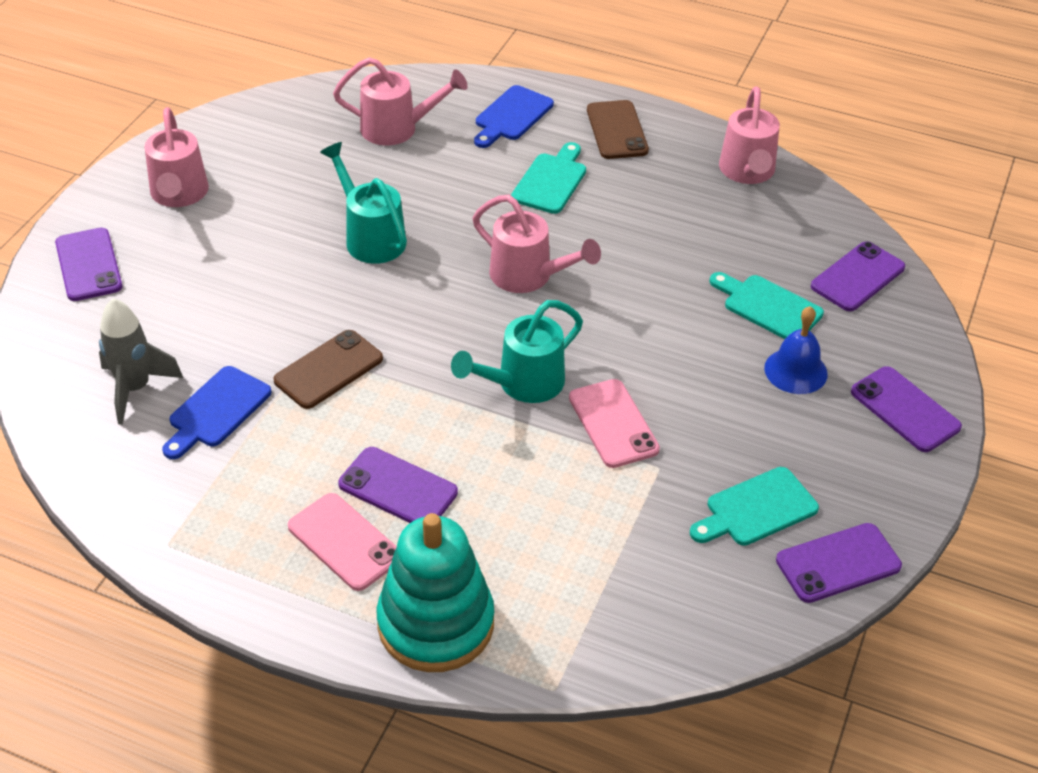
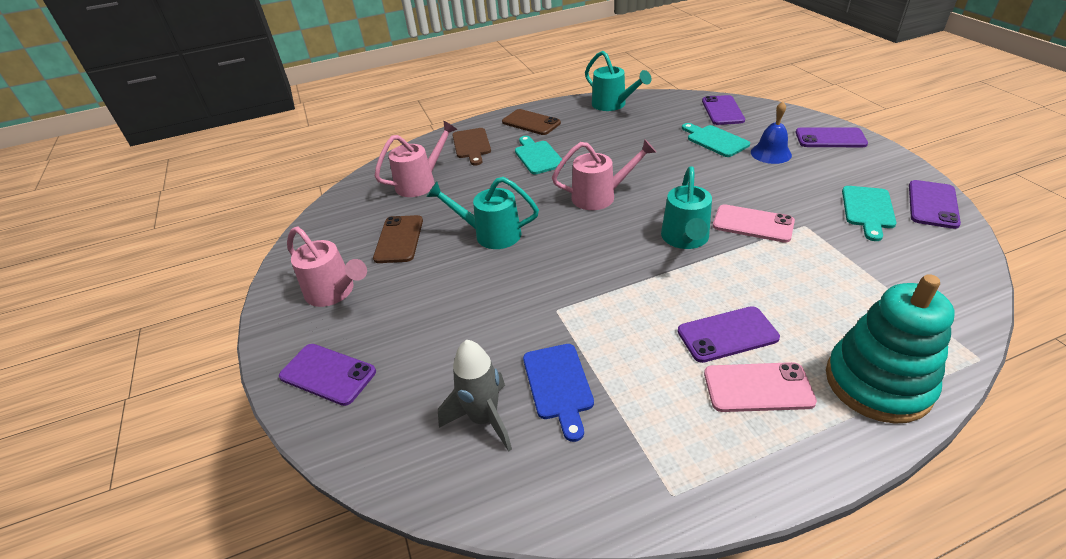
camera: 40 degrees left, 5 degrees down
brown phone [273,330,383,409] -> brown phone moved to [373,215,423,263]
blue cutting board [474,85,554,148] -> brown cutting board [452,128,491,166]
turquoise cutting board [710,272,824,339] -> turquoise cutting board turned 60 degrees clockwise [682,123,750,157]
pink watering can [719,86,780,184] -> turquoise watering can [585,51,652,111]

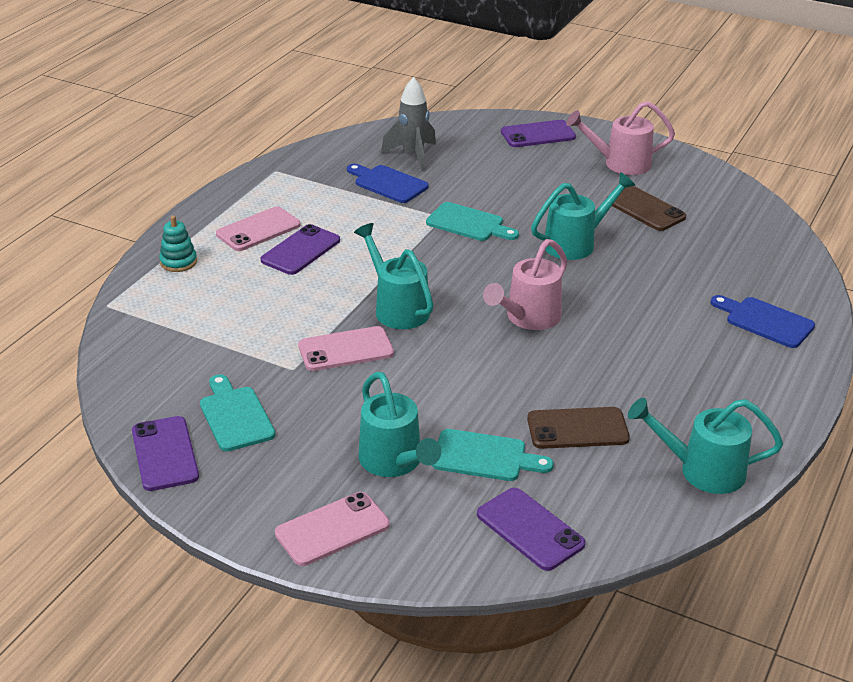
camera: 135 degrees right, 5 degrees down
pink watering can [375,121,457,197] -> none
brown cutting board [452,128,491,166] -> blue cutting board [710,295,815,348]
brown phone [502,109,561,135] -> brown phone moved to [527,407,630,449]
turquoise cutting board [515,136,565,174] -> turquoise cutting board moved to [426,202,519,241]
blue bell [751,101,792,164] -> turquoise watering can [358,372,441,477]
purple phone [796,127,868,147] -> pink phone [275,492,390,566]
turquoise stacking toy [826,274,955,424] -> turquoise stacking toy [159,216,197,272], size x0.46

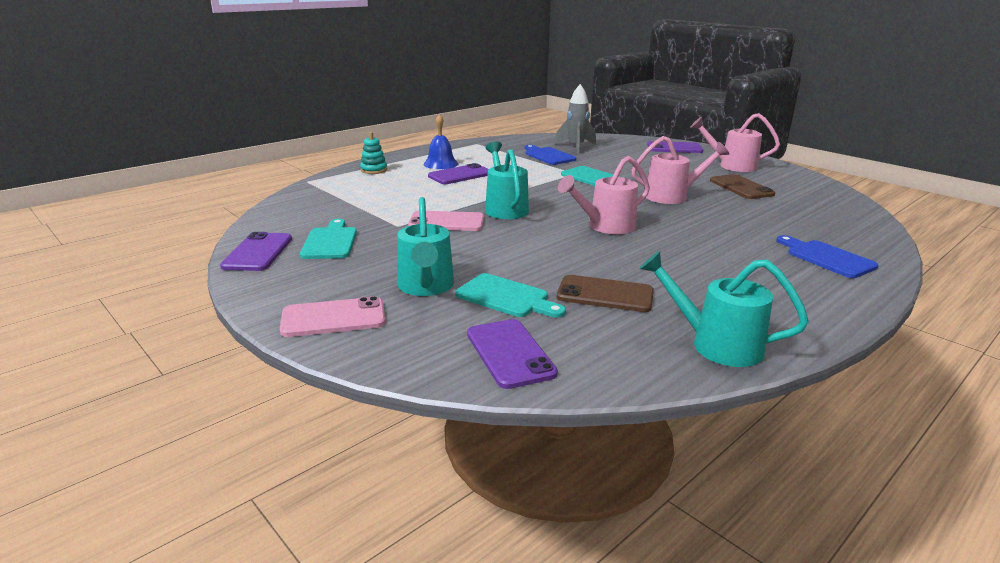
camera: 20 degrees right, 10 degrees down
pink phone [216,207,301,251] -> blue bell [423,114,458,169]
turquoise watering can [531,172,635,260] -> pink watering can [632,136,729,204]

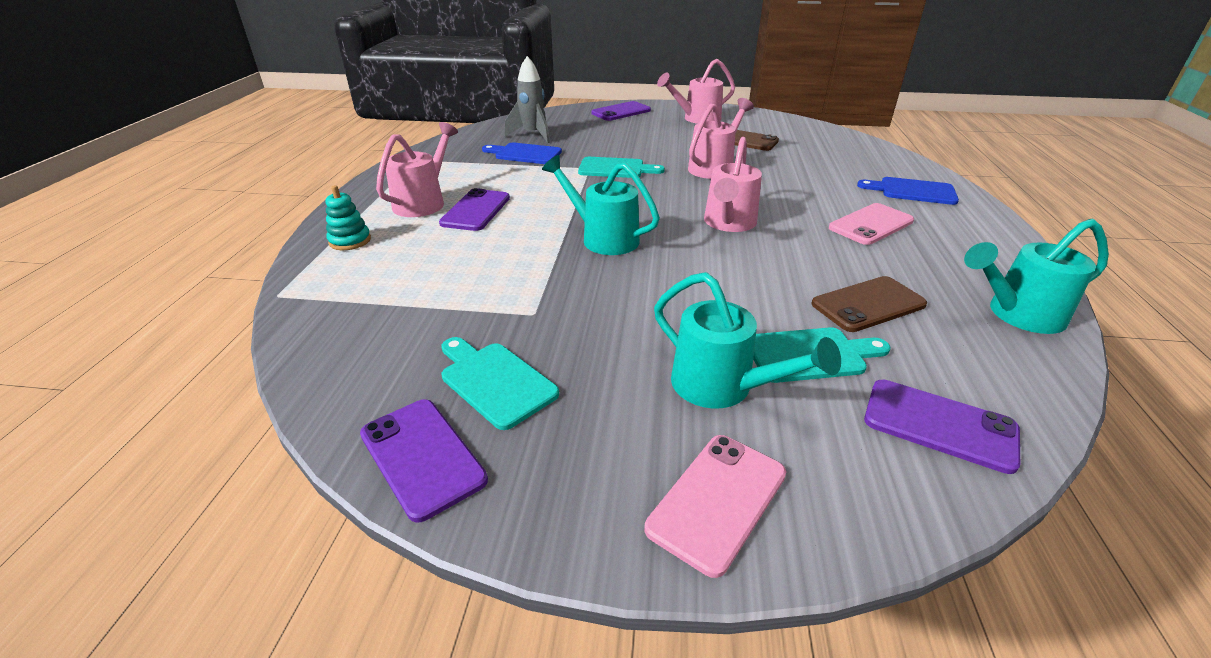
camera: 40 degrees left, 10 degrees up
pink phone [408,211,484,231] -> pink phone moved to [829,203,914,245]
blue bell [423,114,458,169] -> pink watering can [376,122,458,217]

